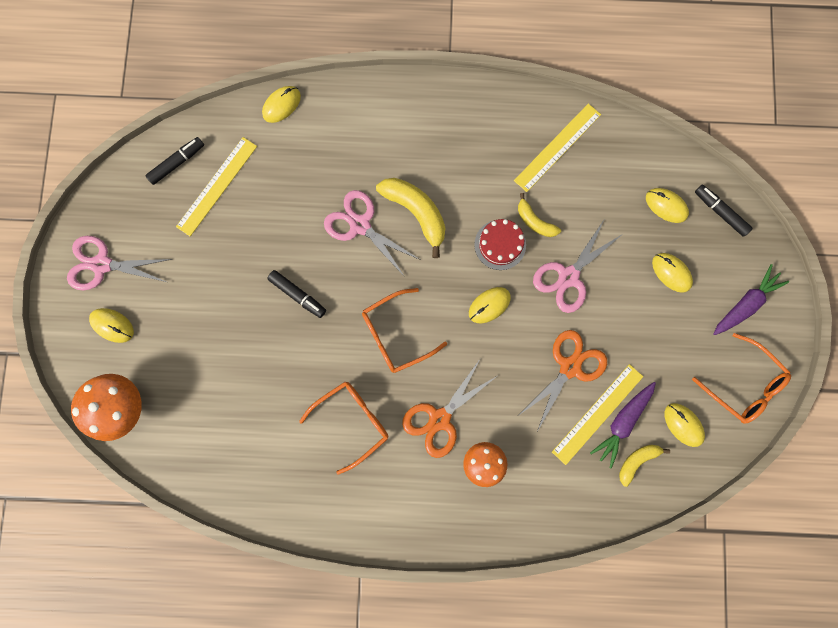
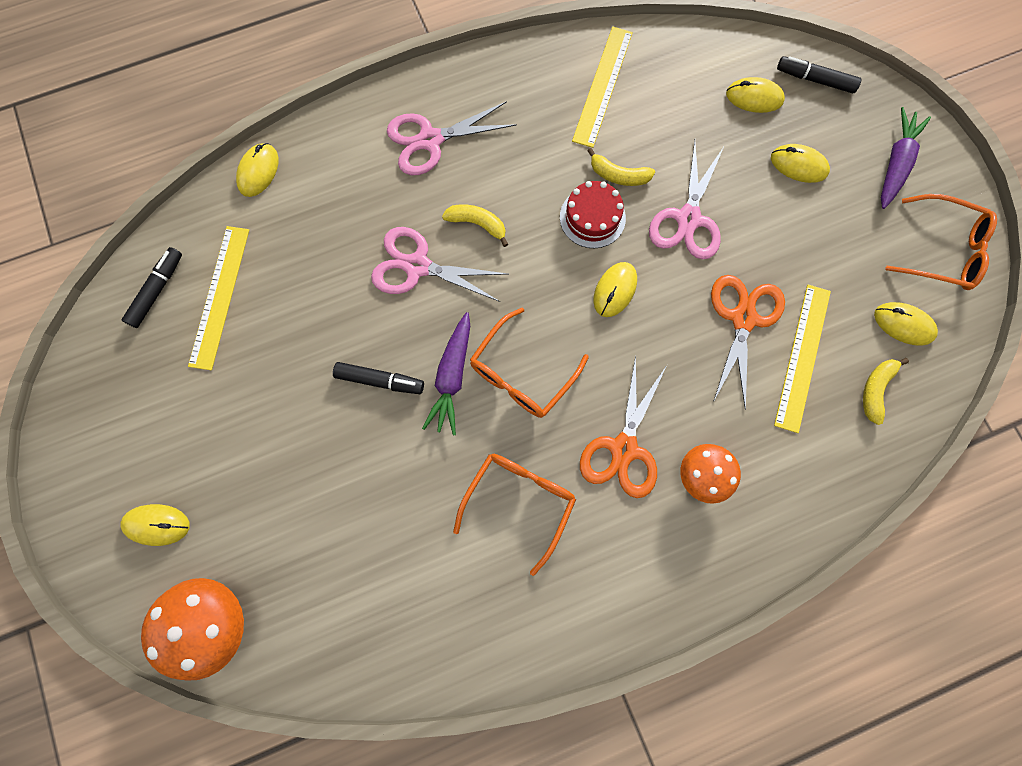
camera: 25 degrees left, 5 degrees down
pink scissors [67,236,172,291] -> pink scissors moved to [387,101,517,175]
yellow banana [376,178,445,258] -> yellow banana [442,204,508,247], size x0.58
purple carrot [590,382,656,469] -> purple carrot moved to [422,312,470,435]

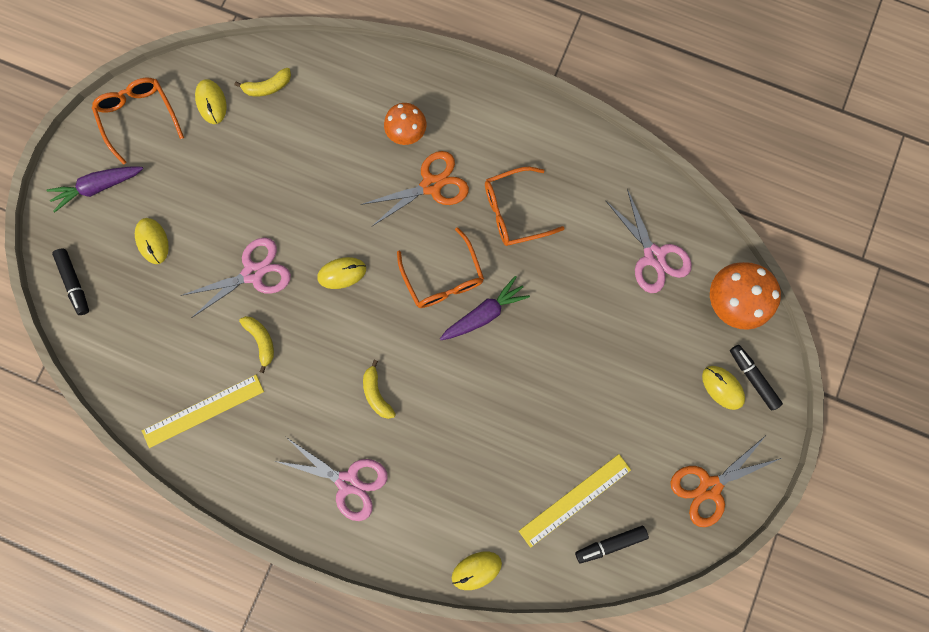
camera: 135 degrees left, 5 degrees up
black marker [333,362,424,394] -> black marker moved to [730,345,783,410]
pink scissors [371,227,507,302] -> pink scissors moved to [606,189,692,293]
orange glasses [470,308,589,418] -> orange glasses turned 75 degrees clockwise [397,227,484,308]
red cake [560,181,626,248] -> none
orange scissors [711,275,785,410] -> orange scissors moved to [670,435,782,527]
yellow mouse [726,77,785,113] -> none
yellow ruler [774,285,831,433] -> none

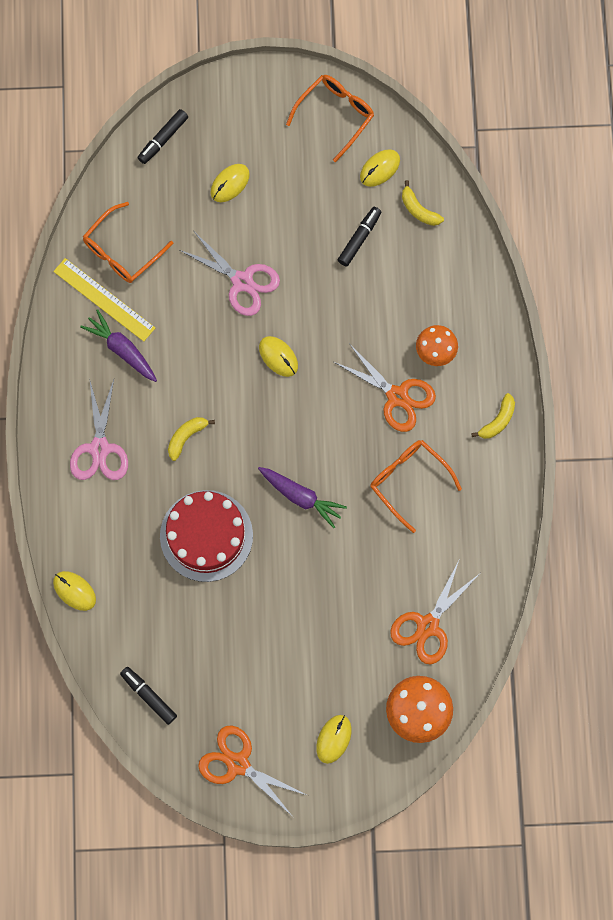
camera: 65 degrees right, 5 degrees down
purple carrot [46,166,143,212] -> purple carrot moved to [80,309,157,382]
yellow banana [239,316,274,373] -> yellow banana moved to [471,393,515,439]
orange glasses [397,227,484,308] -> orange glasses moved to [83,202,173,283]
yellow ruler [519,454,631,548] -> none
pink scissors [606,189,692,293] -> orange scissors [390,561,479,664]
black marker [730,345,783,410] -> black marker moved to [338,207,381,267]
none -> red cake [160,490,253,582]

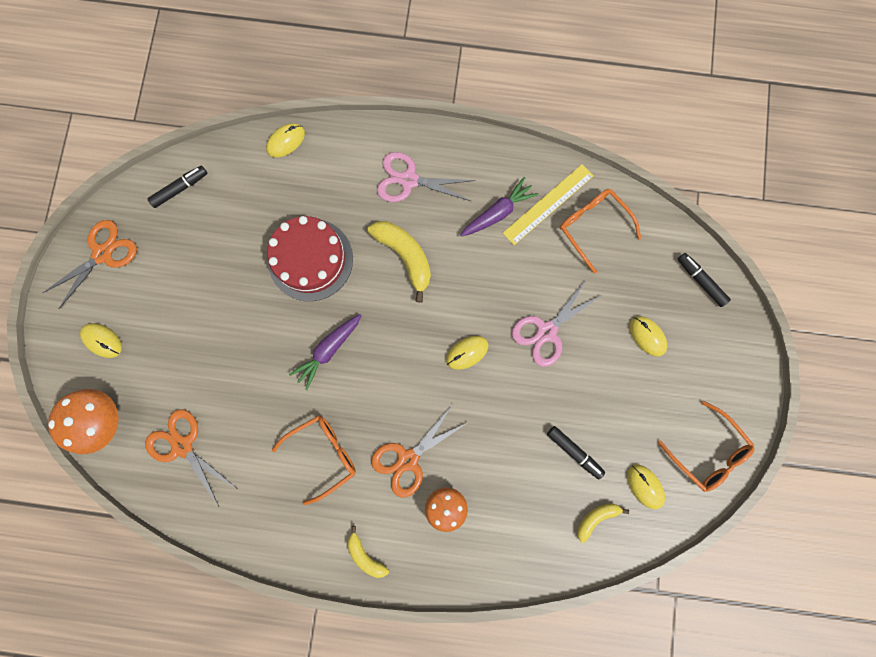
camera: 100 degrees right, 5 degrees up
yellow banana [168,417,215,461] -> yellow banana [367,221,431,303], size x1.72

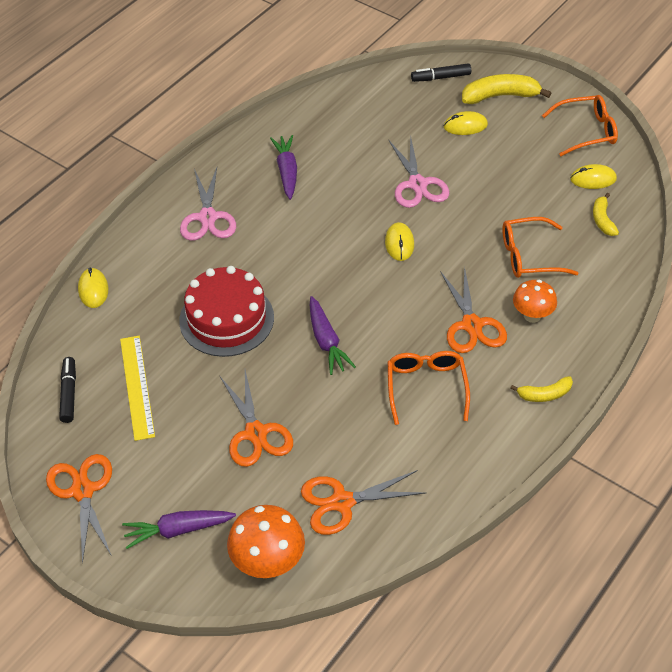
camera: 60 degrees left, 30 degrees down
yellow mouse [80,323,122,358] -> purple carrot [122,510,236,549]
yellow banana [367,221,431,303] -> yellow banana moved to [462,74,551,104]
pink scissors [377,152,476,202] -> pink scissors turned 45 degrees counterclockwise [180,167,236,241]
yellow ruler [503,164,593,245] -> yellow ruler moved to [120,336,155,441]
black marker [547,426,605,479] -> none
orange glasses [560,189,641,274] -> orange glasses moved to [503,217,579,278]
none -> orange scissors [220,370,293,467]

